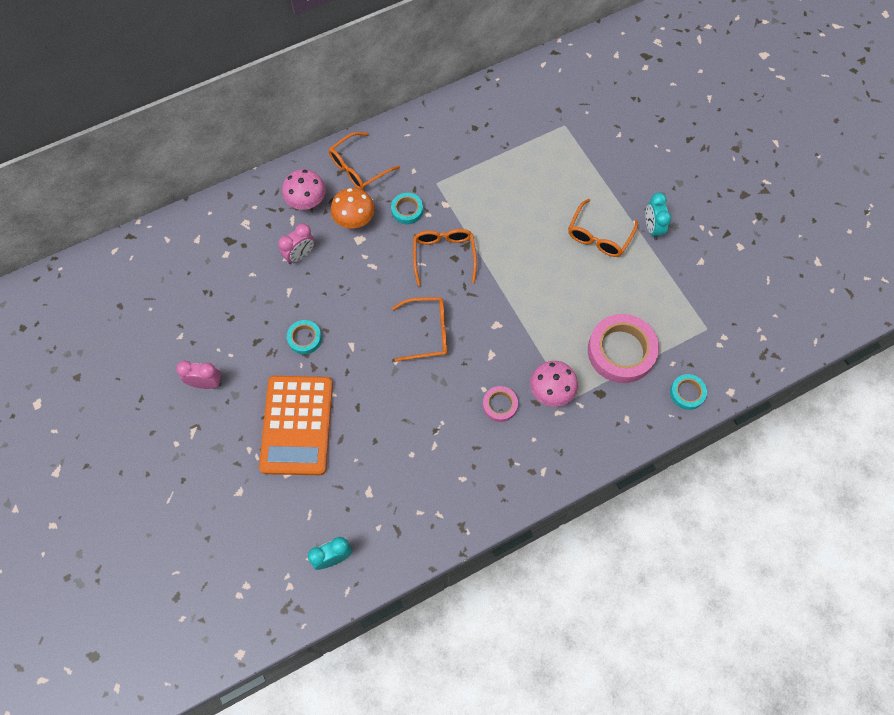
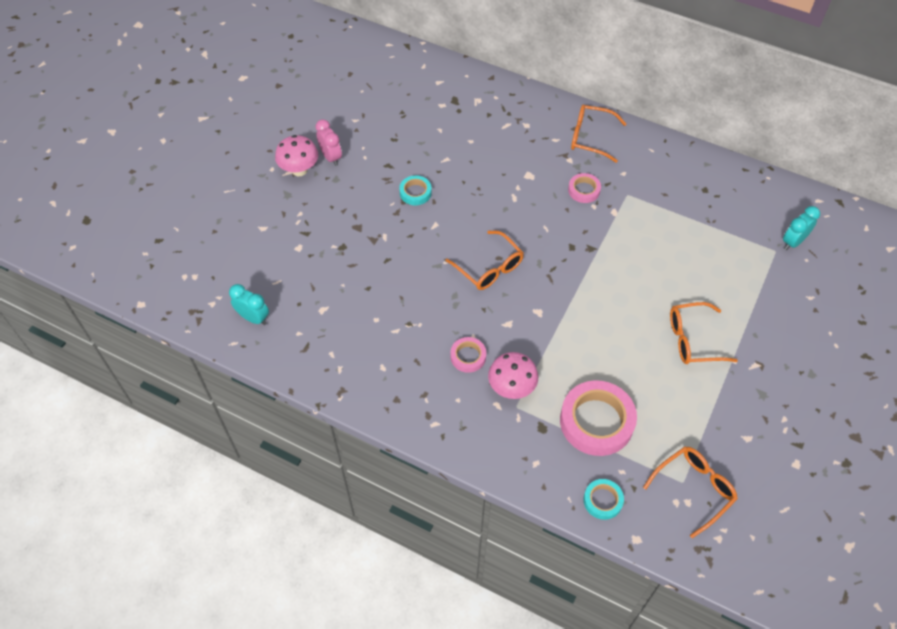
camera: 55 degrees right, 10 degrees down
orange calculator [259,376,333,475] -> none
pink clock [278,223,315,264] -> none
pink mushroom [282,169,326,210] -> pink mushroom moved to [275,135,318,176]
orange mushroom [331,188,375,228] -> none
turquoise tape [391,193,423,224] -> pink tape [568,173,601,203]
orange glasses [413,229,477,286] -> orange glasses moved to [643,447,738,538]
turquoise clock [646,193,671,240] -> turquoise clock moved to [783,206,820,250]

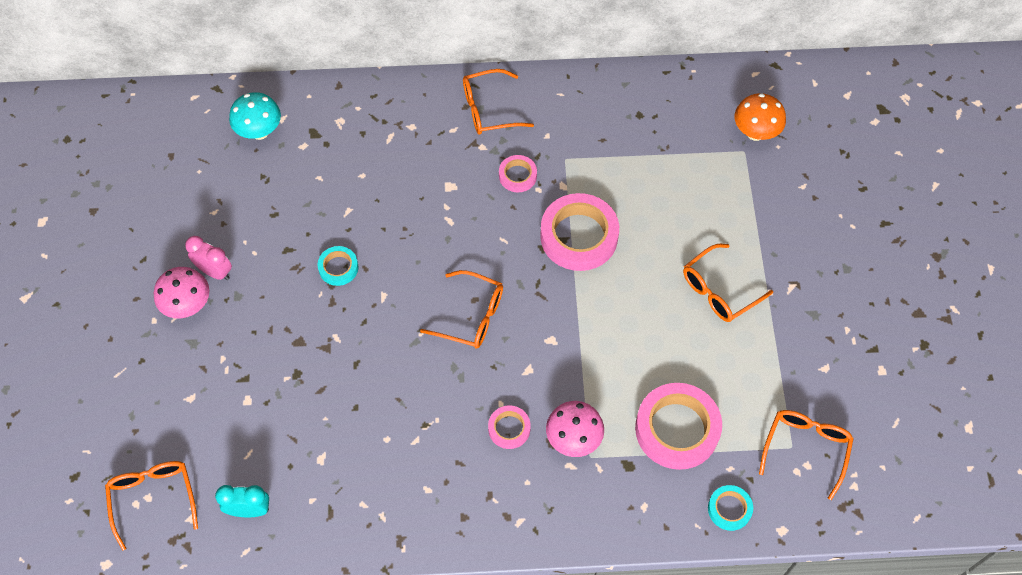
camera: 30 degrees left, 5 degrees up
turquoise clock [783,206,820,250] -> orange mushroom [735,93,786,141]
none -> orange glasses [105,461,198,550]
none -> turquoise mushroom [229,92,281,140]
none -> pink tape [540,193,619,271]

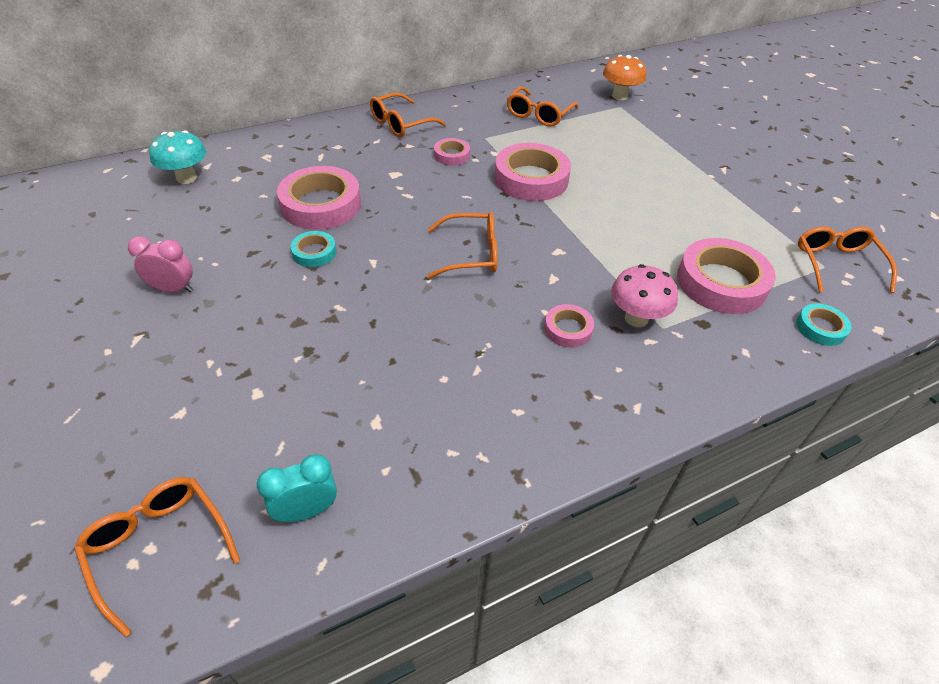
camera: 25 degrees left, 15 degrees down
pink mushroom [154,267,210,318] -> none
orange glasses [683,244,773,322] -> orange glasses moved to [507,86,578,127]
none -> pink tape [277,166,361,230]

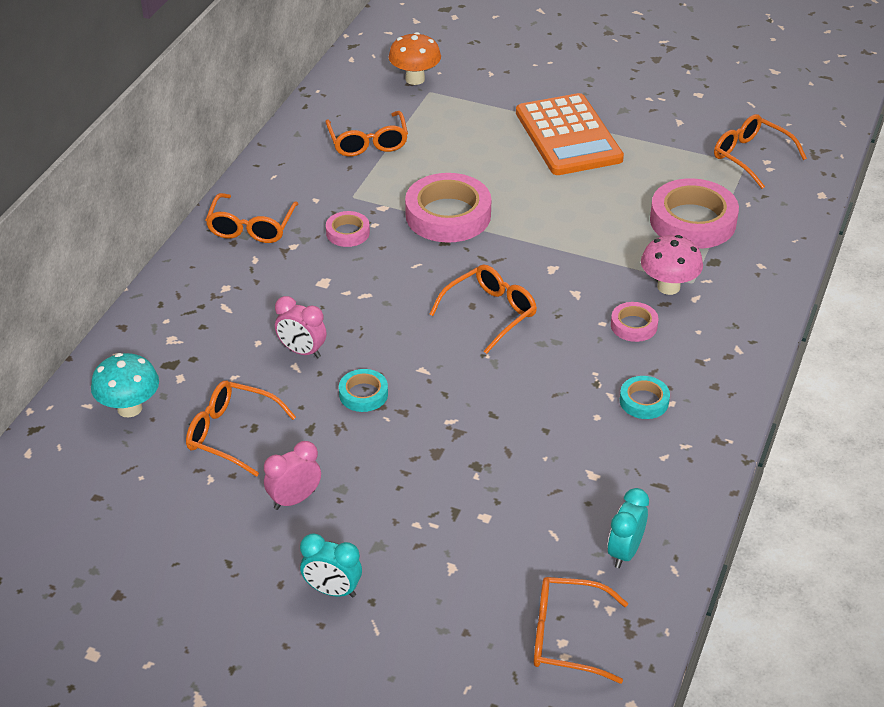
camera: 40 degrees left, 5 degrees down
pink tape [277,166,361,230] -> pink clock [275,296,327,358]
turquoise tape [796,303,852,346] -> turquoise tape moved to [620,376,670,419]
none -> orange glasses [186,381,296,477]
none -> turquoise clock [300,533,362,598]
none -> orange calculator [516,93,624,175]

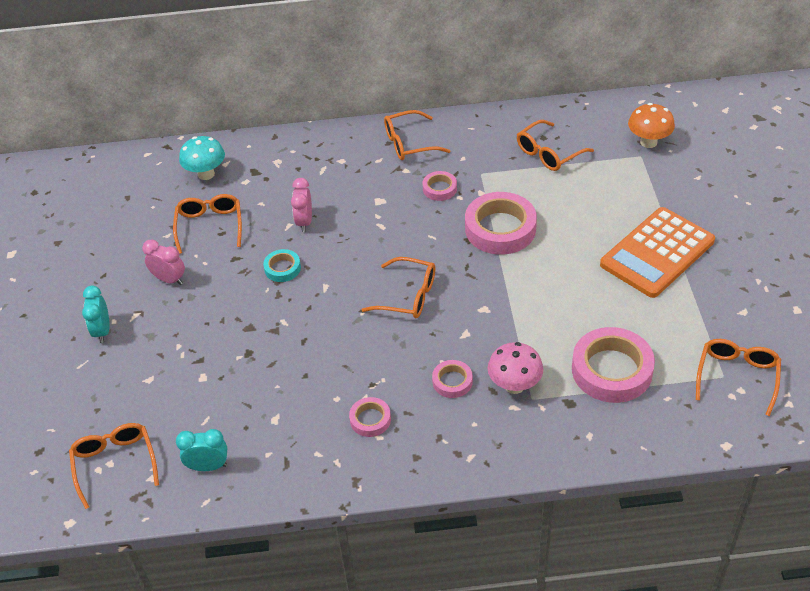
camera: 65 degrees right, 5 degrees up
turquoise tape [620,376,670,419] -> pink tape [349,397,391,437]

